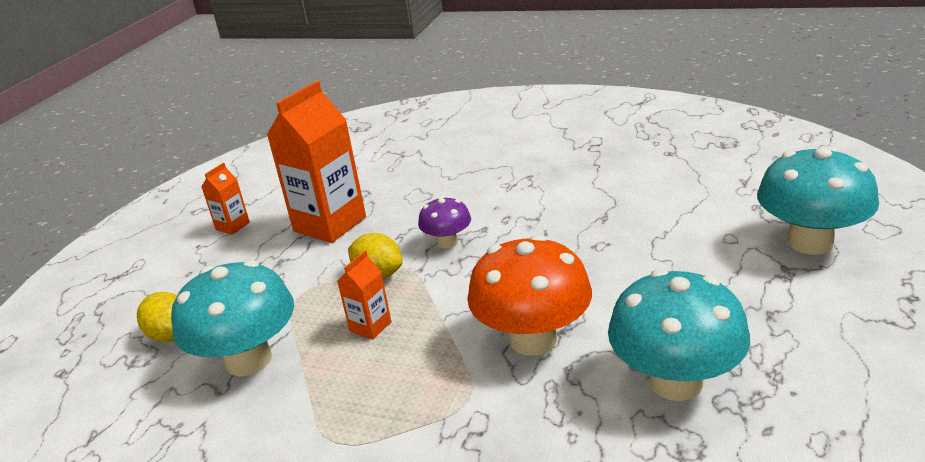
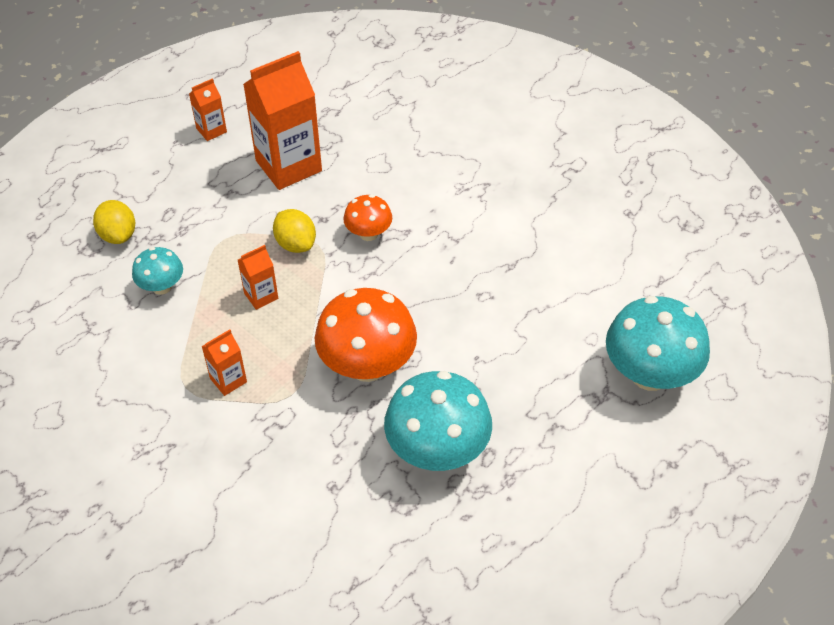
camera: 20 degrees right, 20 degrees up
turquoise mushroom [171,260,294,376] -> turquoise mushroom [132,247,183,295], size x0.53
purple mushroom [418,196,471,249] -> orange mushroom [343,194,392,241]
none -> orange carton [201,329,247,396]

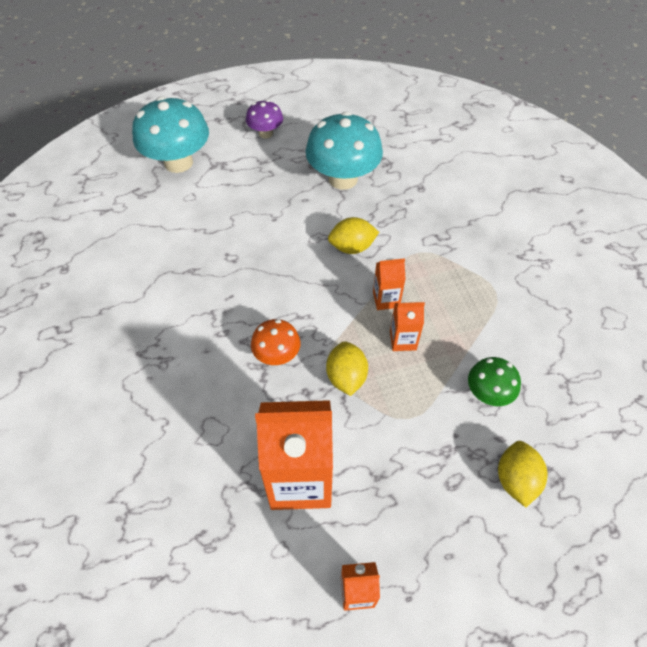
camera: 150 degrees left, 5 degrees up
turquoise mushroom [132,247,183,295] -> green mushroom [468,357,521,406]
orange carton [201,329,247,396] -> orange carton moved to [373,258,406,310]
orange mushroom [315,288,417,382] -> yellow lemon [328,217,379,254]
none -> purple mushroom [246,100,283,139]

